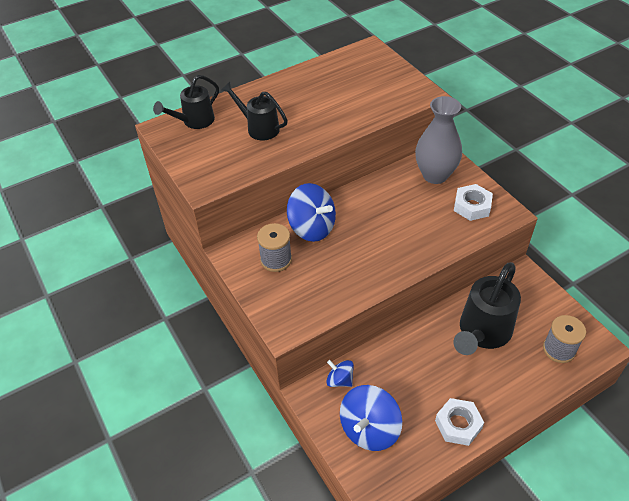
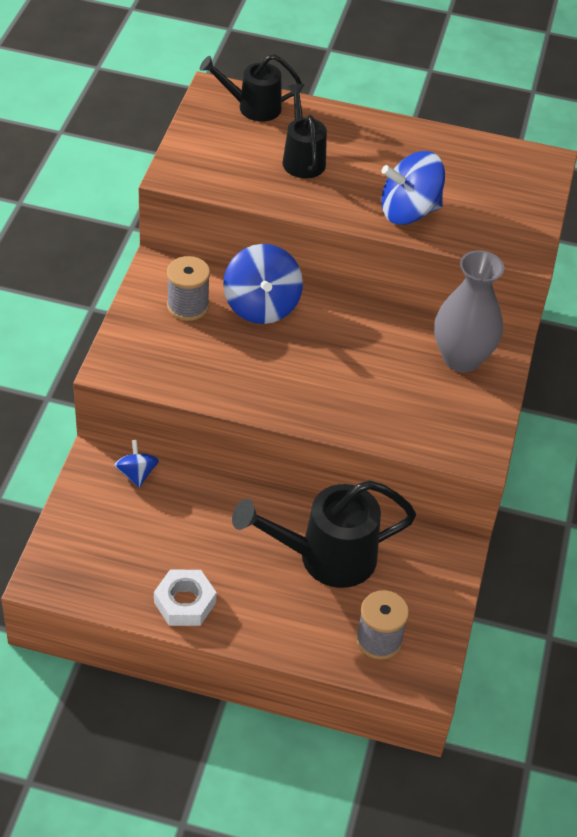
camera: 40 degrees right, 0 degrees up
blue spinning top [340,385,402,451] -> blue spinning top moved to [381,151,445,225]
white nut [454,184,493,221] -> none

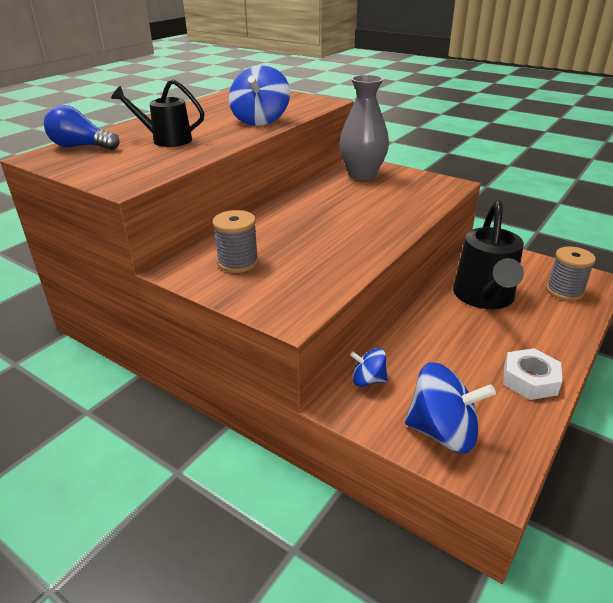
camera: 65 degrees left, 15 degrees down
black watering can [200,54,302,121] -> blue light bulb [44,105,120,150]
blue spinning top [223,244,303,324] -> blue spinning top moved to [405,362,496,454]

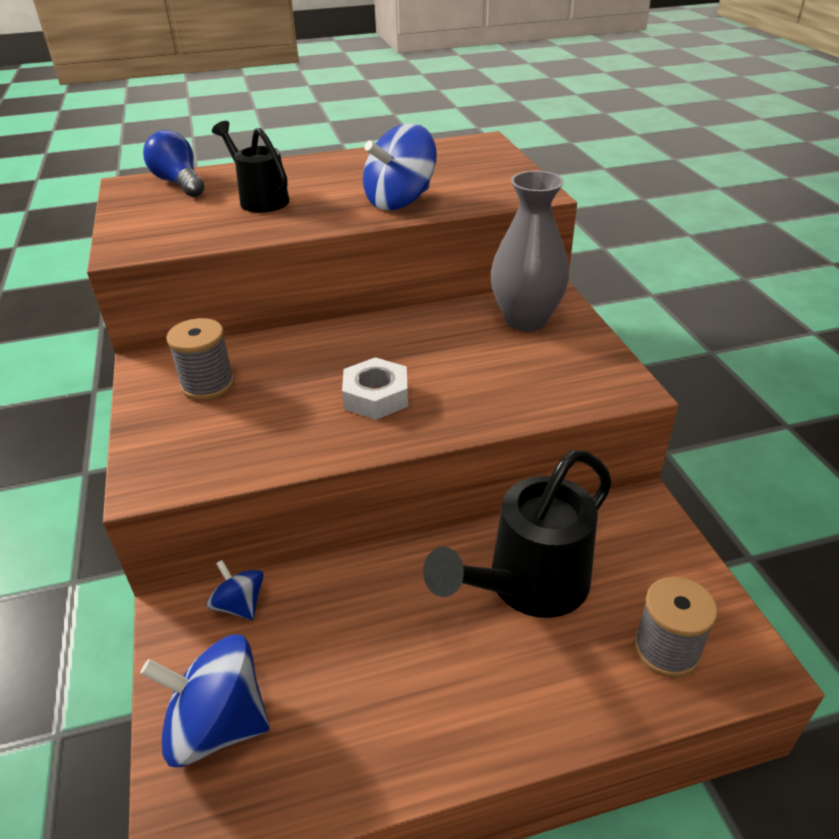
camera: 40 degrees right, 5 degrees up
blue spinning top [405,362,496,454] -> blue spinning top turned 135 degrees clockwise [140,634,270,767]
white nut [503,348,563,400] -> white nut moved to [342,357,408,420]

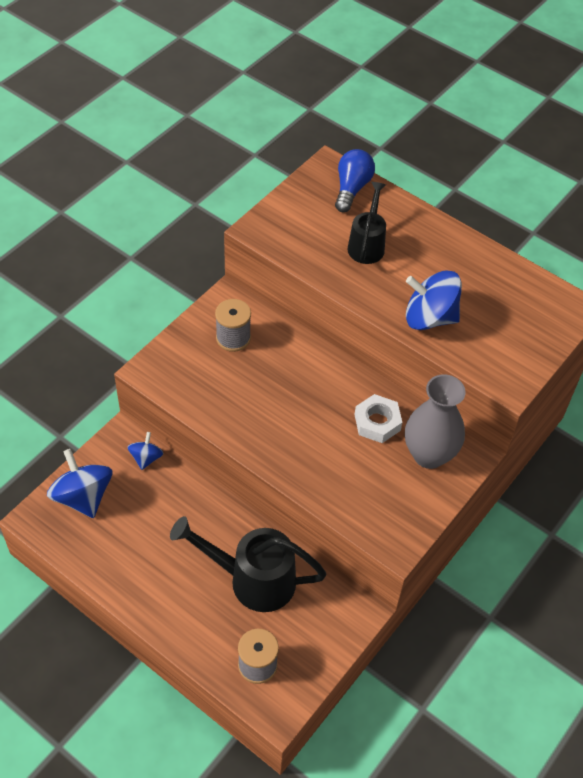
camera: 50 degrees right, 15 degrees up
white nut [342,357,408,420] -> white nut moved to [355,394,402,443]

